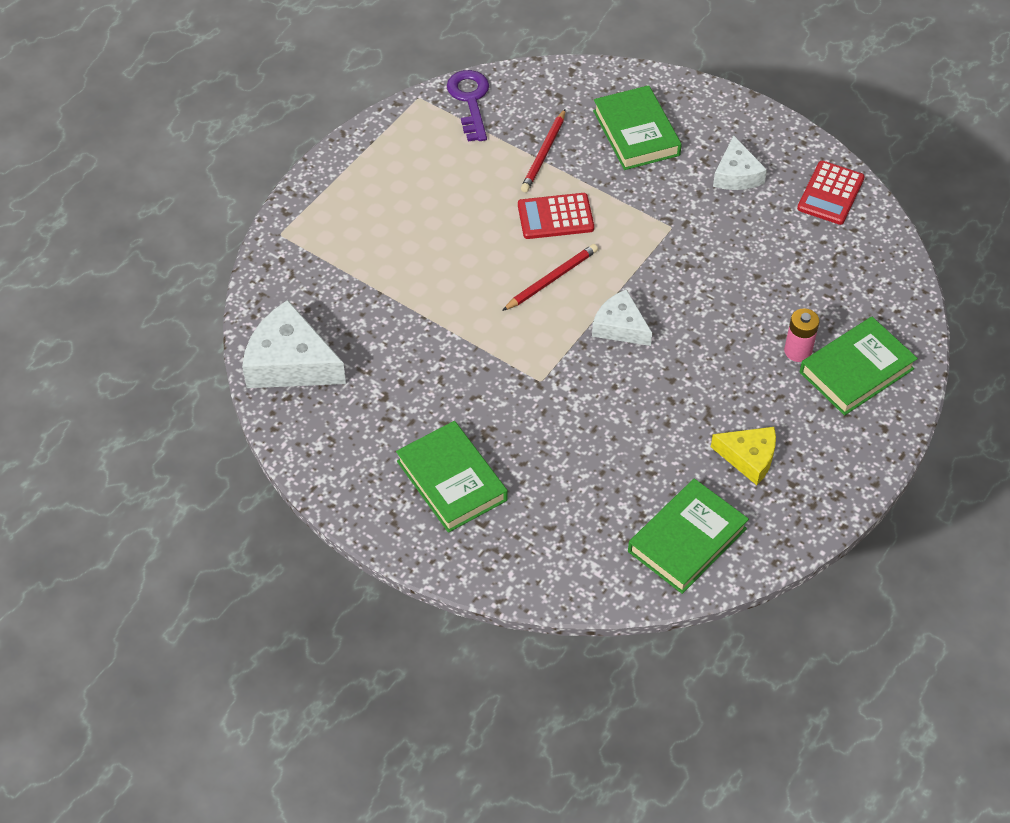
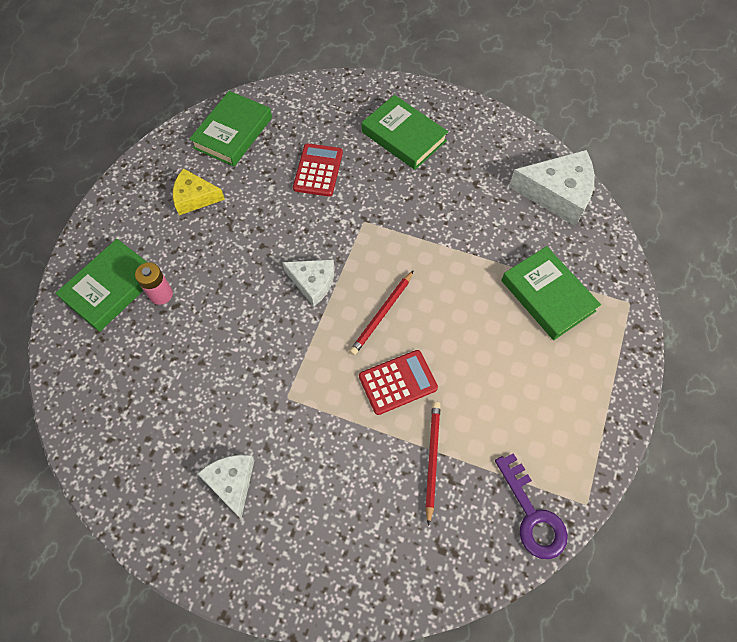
camera: 165 degrees right, 10 degrees up
green book [593,85,682,170] -> green book moved to [501,246,601,340]
red calculator [797,161,865,225] -> red calculator moved to [293,143,343,197]

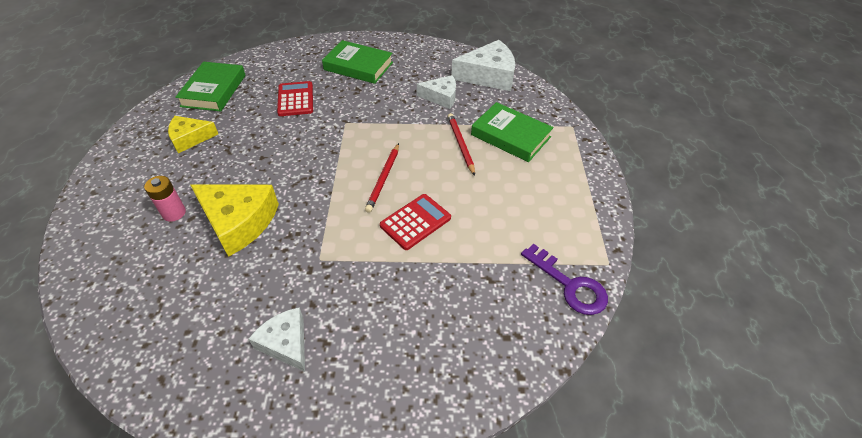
camera: 20 degrees left, 15 degrees down
green book [55,239,148,332] -> none
white cheese [282,259,334,307] -> white cheese moved to [417,75,456,109]
red pencil [425,402,441,526] -> red pencil moved to [448,113,475,176]
none -> yellow cheese [191,184,279,257]

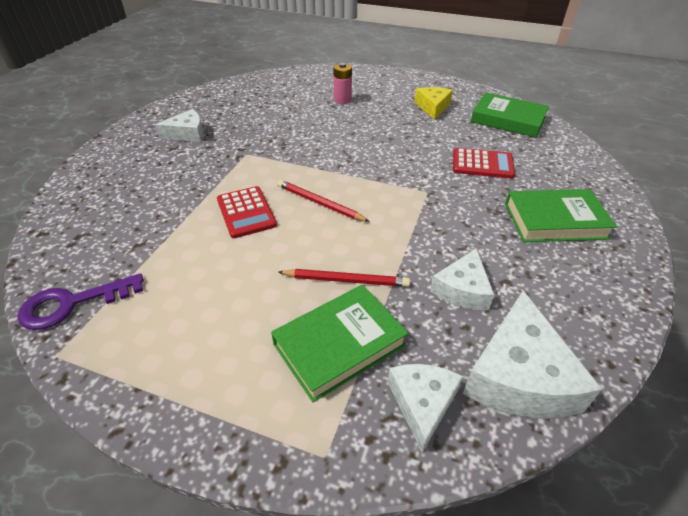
camera: 110 degrees right, 5 degrees down
yellow cheese [191,184,279,257] -> none
green book [322,40,393,84] -> green book turned 45 degrees clockwise [505,189,617,242]
none -> white cheese [388,364,463,452]

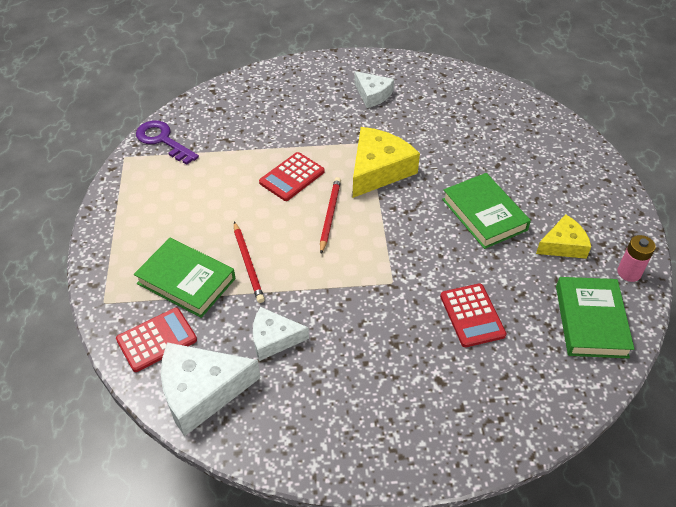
camera: 65 degrees right, 5 degrees up
pink battery [333,63,352,104] -> pink battery moved to [617,235,656,282]
white cheese [388,364,463,452] -> red calculator [116,308,197,372]
green book [505,189,617,242] -> green book moved to [442,173,531,249]
none -> yellow cheese [353,127,420,198]

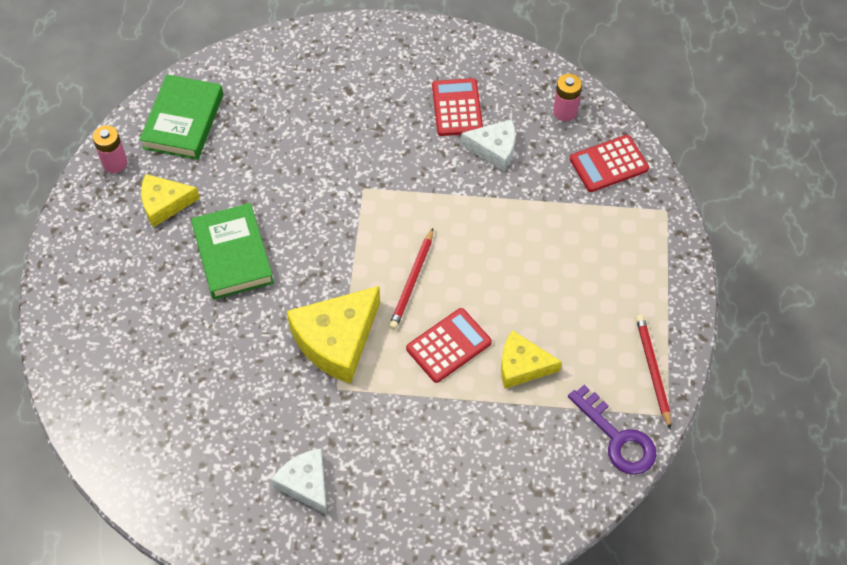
camera: 170 degrees left, 10 degrees up
green book [134,238,236,318] -> none
white cheese [161,342,261,436] -> pink battery [553,74,582,121]
red pencil [234,222,265,303] -> red pencil moved to [636,315,671,430]
red calculator [440,284,507,347] -> red calculator moved to [432,78,483,136]
none -> yellow cheese [501,330,562,389]

